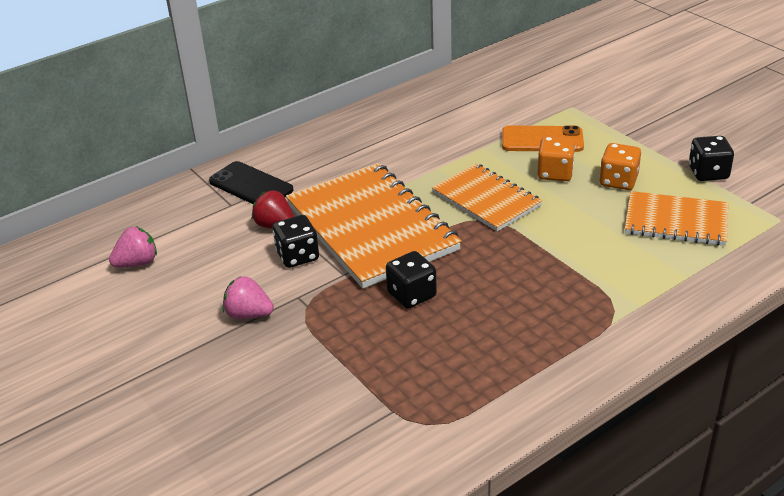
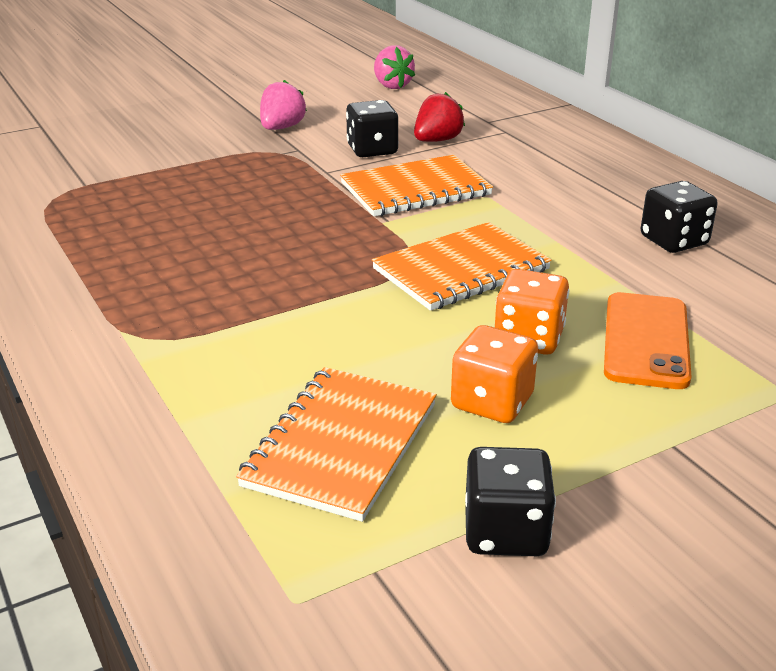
camera: 95 degrees right, 5 degrees down
black phone [209,161,293,204] -> none
orange notebook [286,163,462,289] -> orange notebook [340,155,493,216], size x0.59
black dice [386,251,437,309] -> black dice moved to [641,181,717,253]

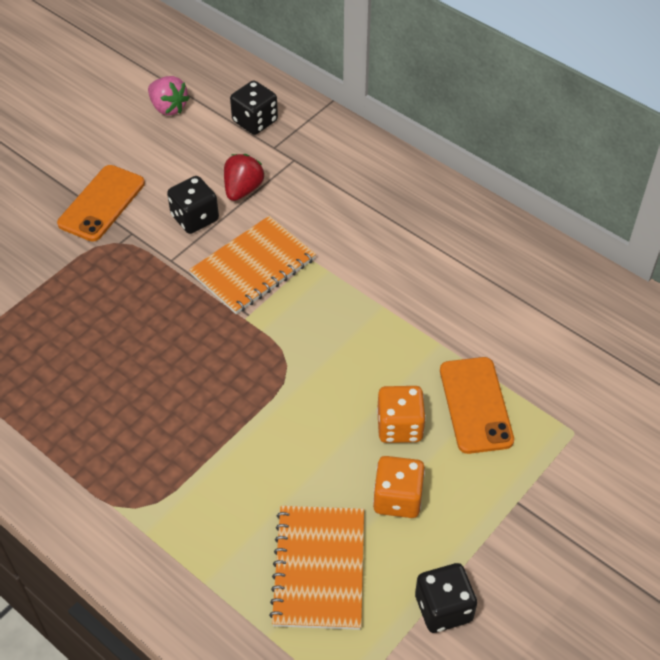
camera: 20 degrees left, 20 degrees up
pink strawberry [260,80,307,130] -> orange phone [57,165,145,242]
orange notebook [372,222,552,311] -> none
black dice [641,181,717,253] -> black dice moved to [230,80,278,135]

